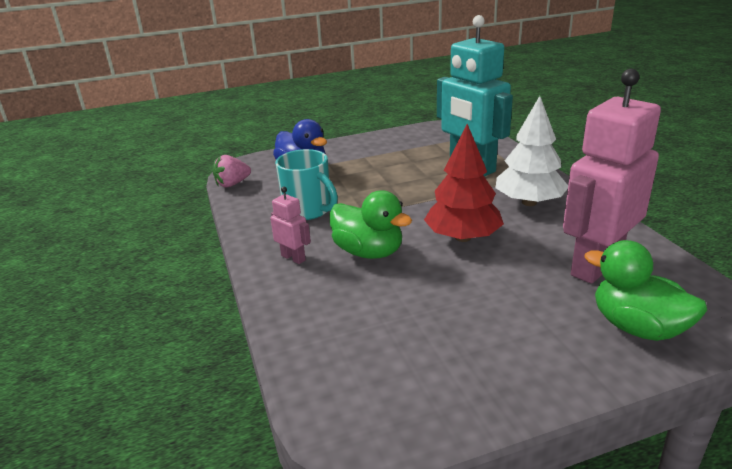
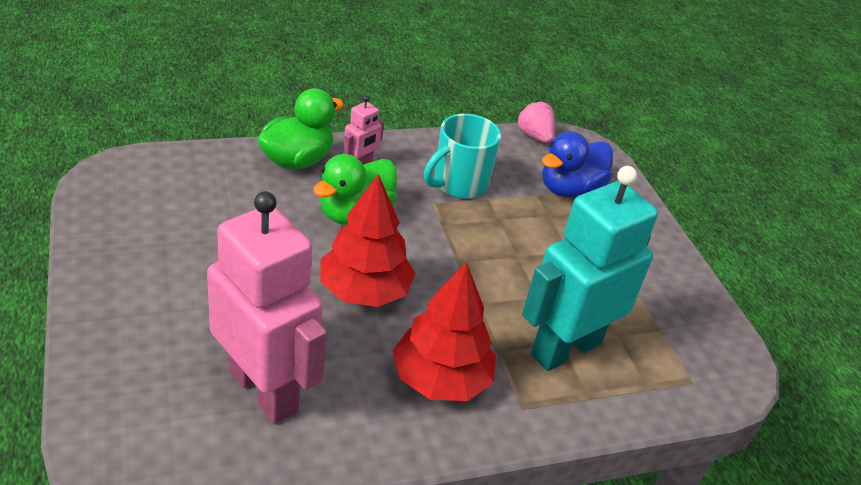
camera: 85 degrees right, 10 degrees up
white tree [496,96,568,206] -> red tree [393,262,496,401]
green duck [584,240,707,341] -> green duck moved to [257,88,344,170]

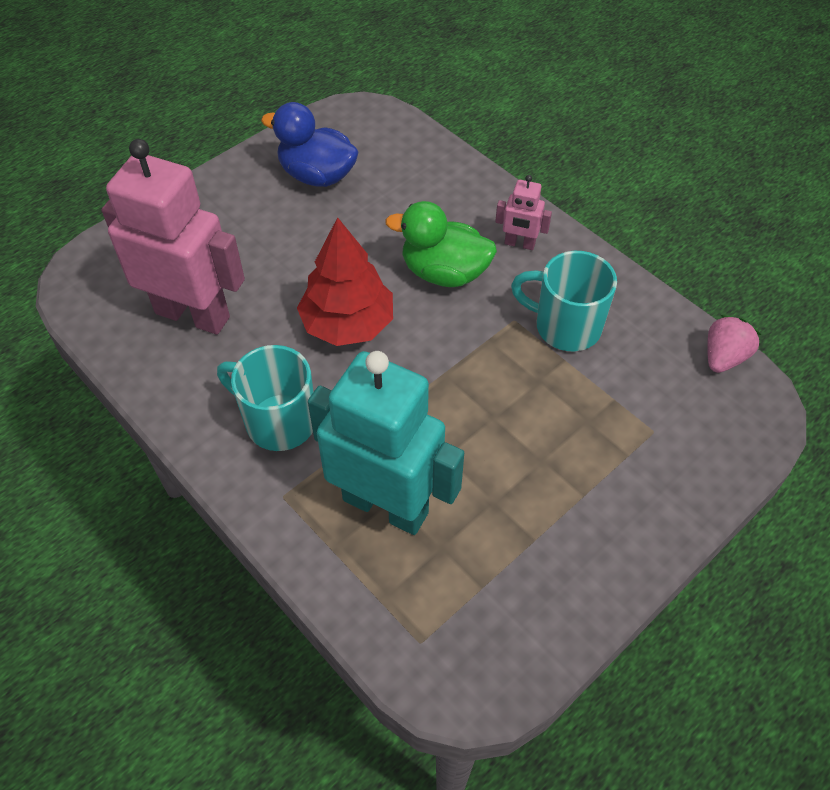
camera: 70 degrees right, 15 degrees up
pink robot [207,191,327,424] -> pink robot turned 90 degrees counterclockwise [101,139,245,335]
green duck [257,88,344,170] -> none
red tree [393,262,496,401] -> turquoise mug [217,345,313,451]
blue duck [542,131,613,198] -> blue duck moved to [261,102,359,187]

